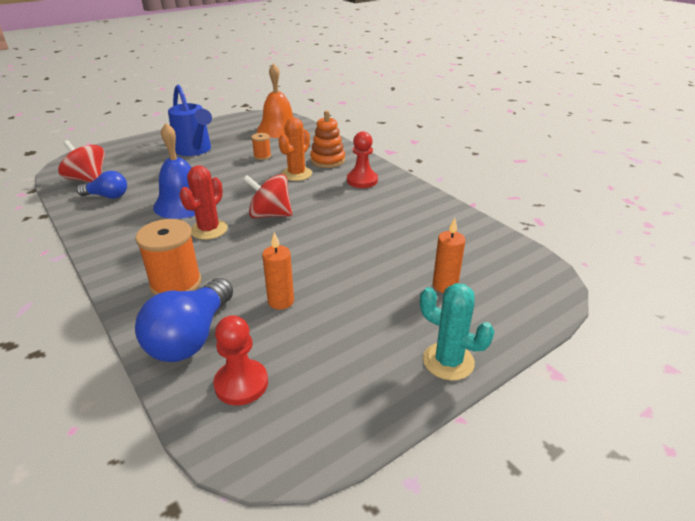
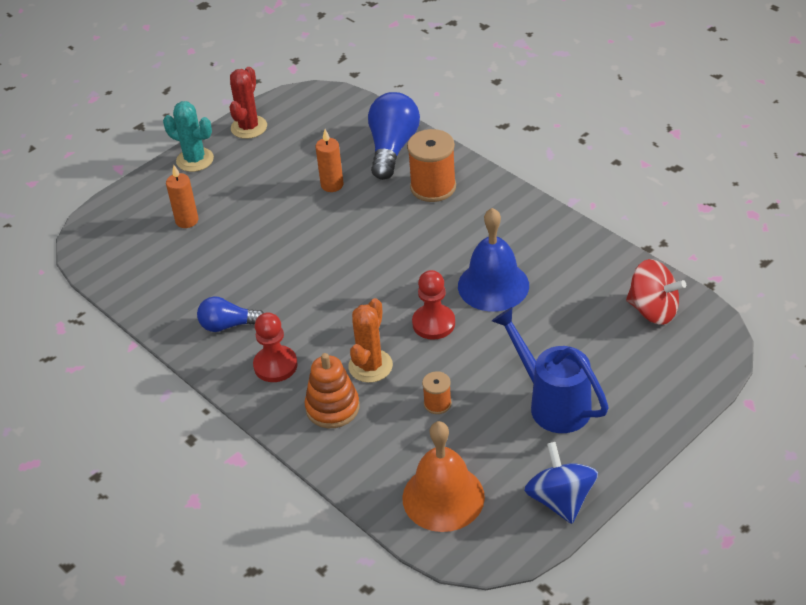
camera: 175 degrees right, 10 degrees up
blue light bulb [77,171,127,199] -> blue light bulb moved to [197,297,264,332]
red cactus [179,165,228,240] -> red cactus moved to [230,67,267,139]
red pawn [213,315,268,406] -> red pawn moved to [412,270,455,340]
red spinning top [243,174,292,218] -> none
none -> blue spinning top [524,442,598,524]

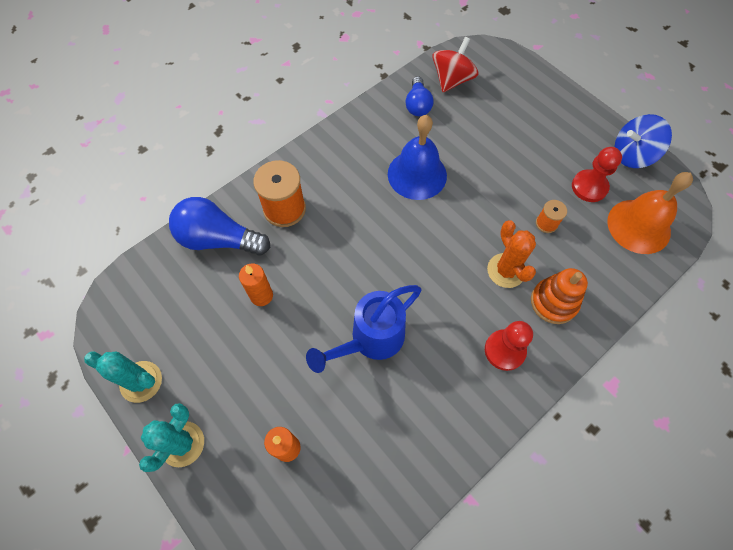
camera: 90 degrees left, 20 degrees up
blue light bulb [197,297,264,332] -> blue light bulb moved to [406,76,433,116]
red cactus [230,67,267,139] -> turquoise cactus [84,352,162,403]
orange cactus [348,298,393,383] -> orange cactus turned 45 degrees clockwise [487,220,536,288]
red pawn [412,270,455,340] -> red pawn moved to [572,147,622,202]
blue watering can [492,307,609,433] -> blue watering can moved to [306,285,422,373]

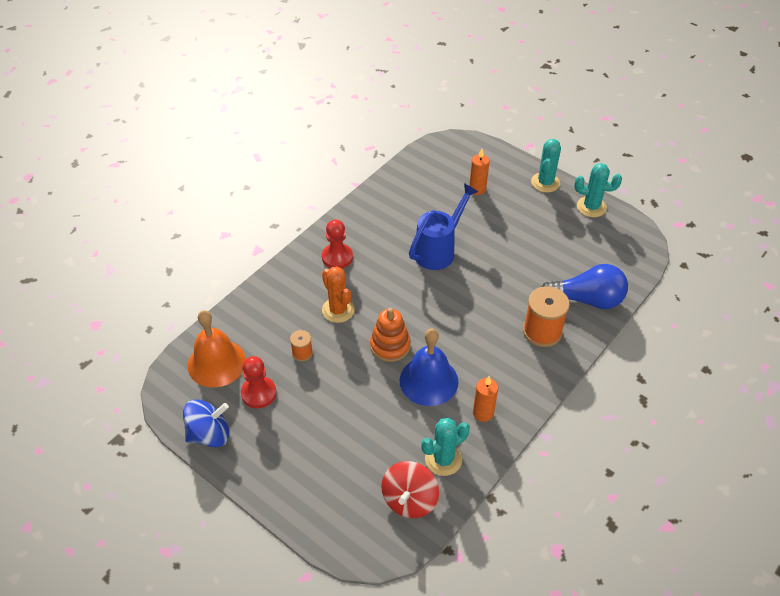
camera: 170 degrees right, 15 degrees down
orange candle [239,264,273,306] -> orange candle moved to [473,376,498,422]
blue light bulb [406,76,433,116] -> turquoise cactus [421,418,470,476]
orange stacking toy [531,268,588,324] -> orange stacking toy moved to [370,308,411,362]

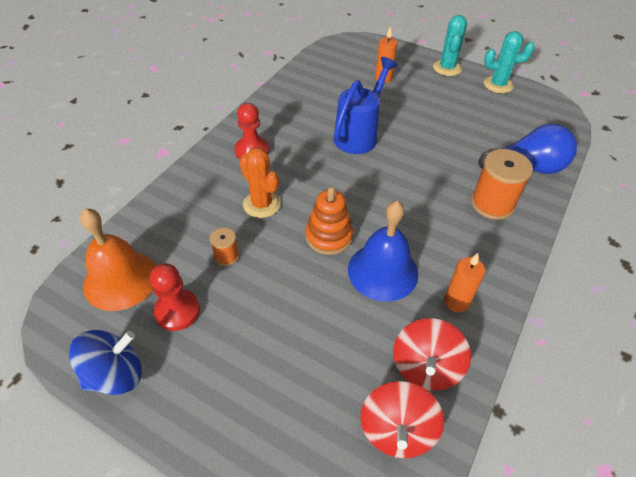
camera: 10 degrees left, 0 degrees up
turquoise cactus [421,418,470,476] -> red spinning top [393,318,471,391]

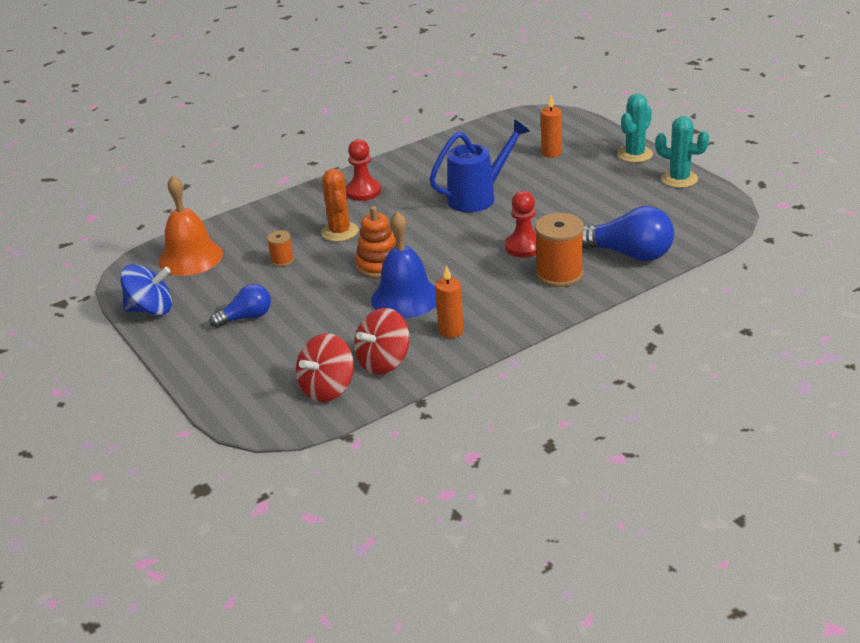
camera: 30 degrees right, 15 degrees down
red pawn [150,263,200,331] -> red pawn moved to [505,191,537,258]
none -> blue light bulb [210,284,271,328]

